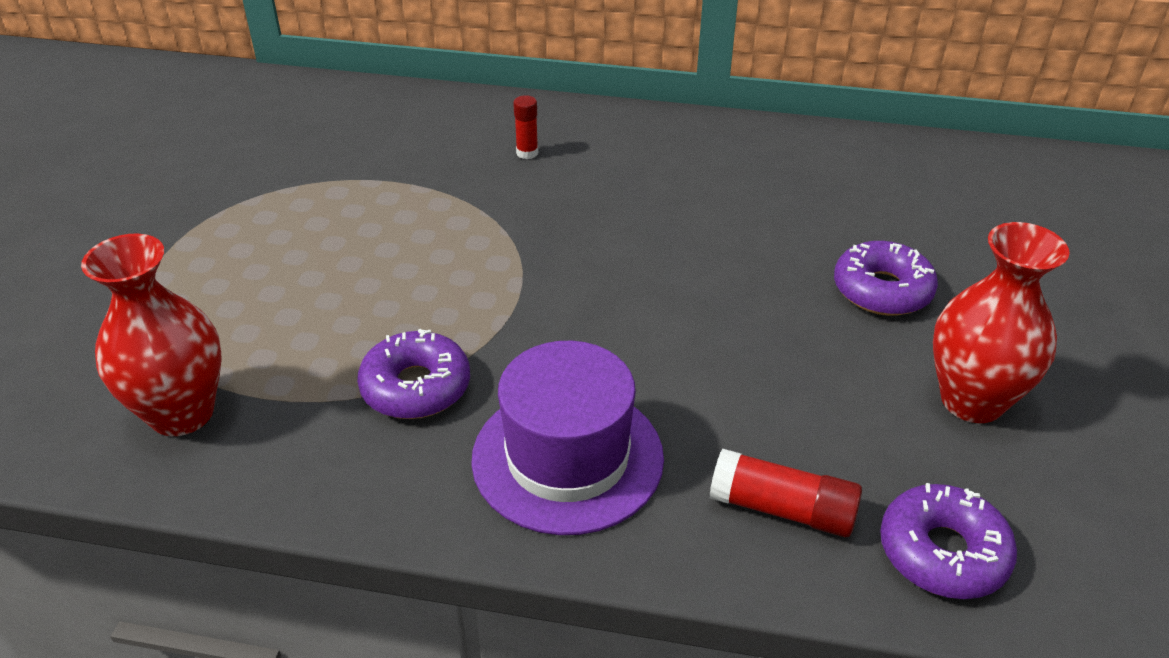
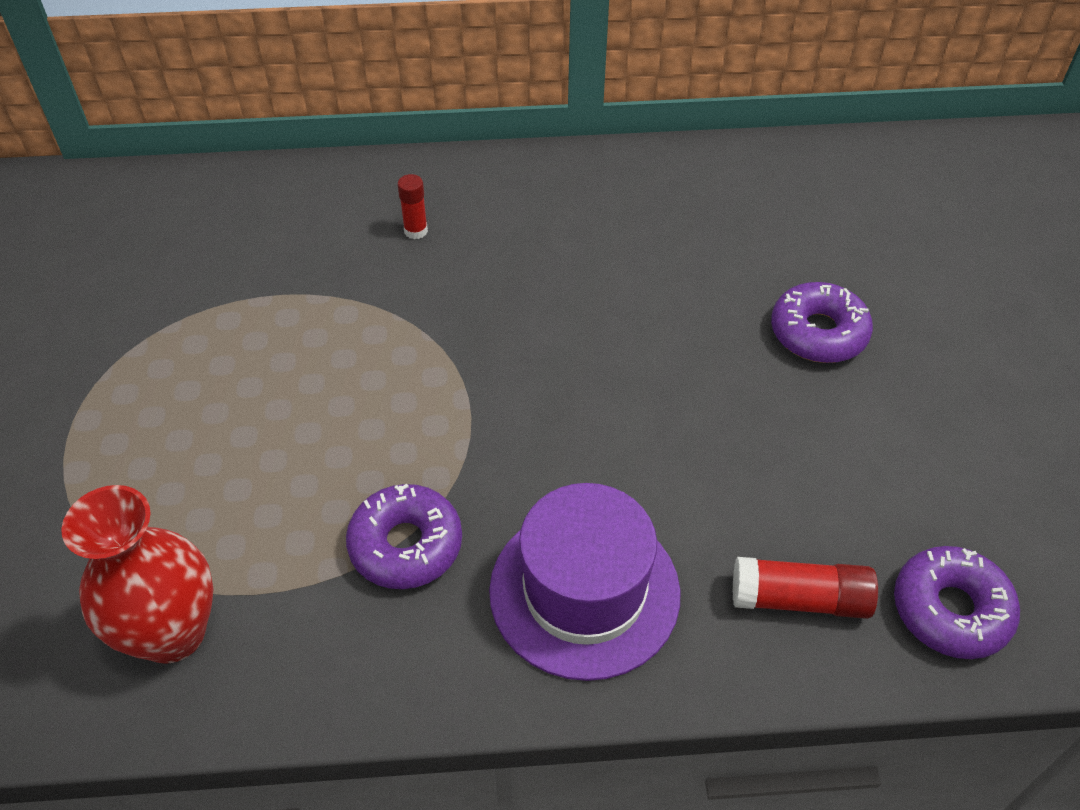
camera: 15 degrees left, 10 degrees up
red vase [933,222,1070,423] -> none

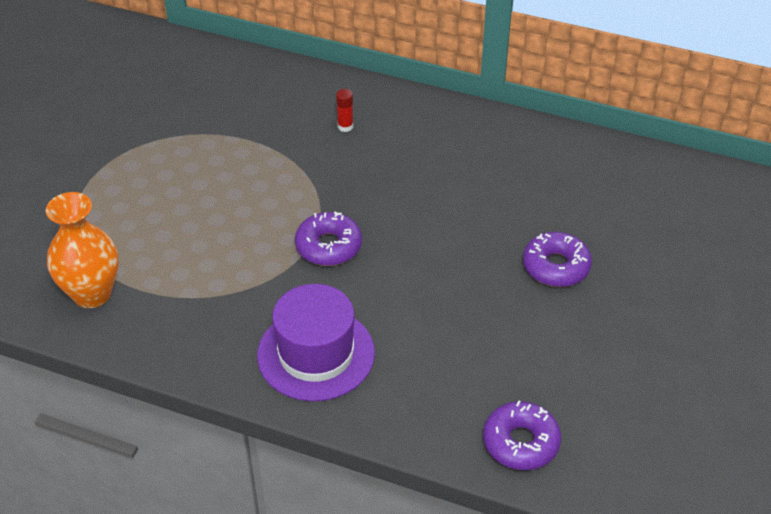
camera: 25 degrees right, 5 degrees down
red vase [61,485,214,664] -> orange vase [46,192,119,308]
purple donut [346,484,462,589] -> purple donut moved to [295,211,362,266]
red glue stick [733,557,878,619] -> none

